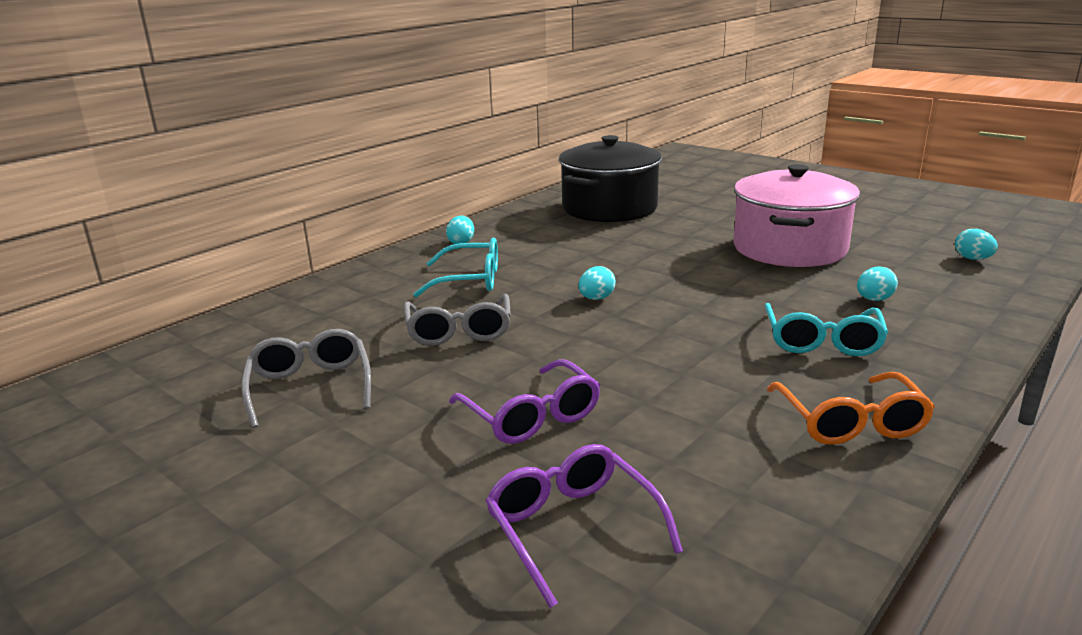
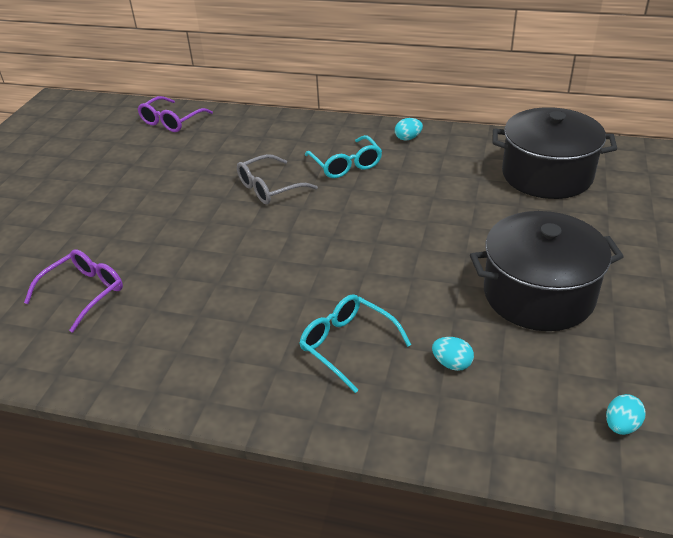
camera: 65 degrees right, 15 degrees up
grey glasses [242,329,371,428] -> none
purple glasses [449,359,600,444] -> purple glasses moved to [138,96,213,132]
turquoise egg [578,266,616,300] -> none
pink pot [733,164,860,267] -> black pot [470,211,624,331]
turquoise glasses [765,303,888,356] -> turquoise glasses turned 60 degrees clockwise [299,294,411,393]
orange glasses [767,372,935,445] -> none

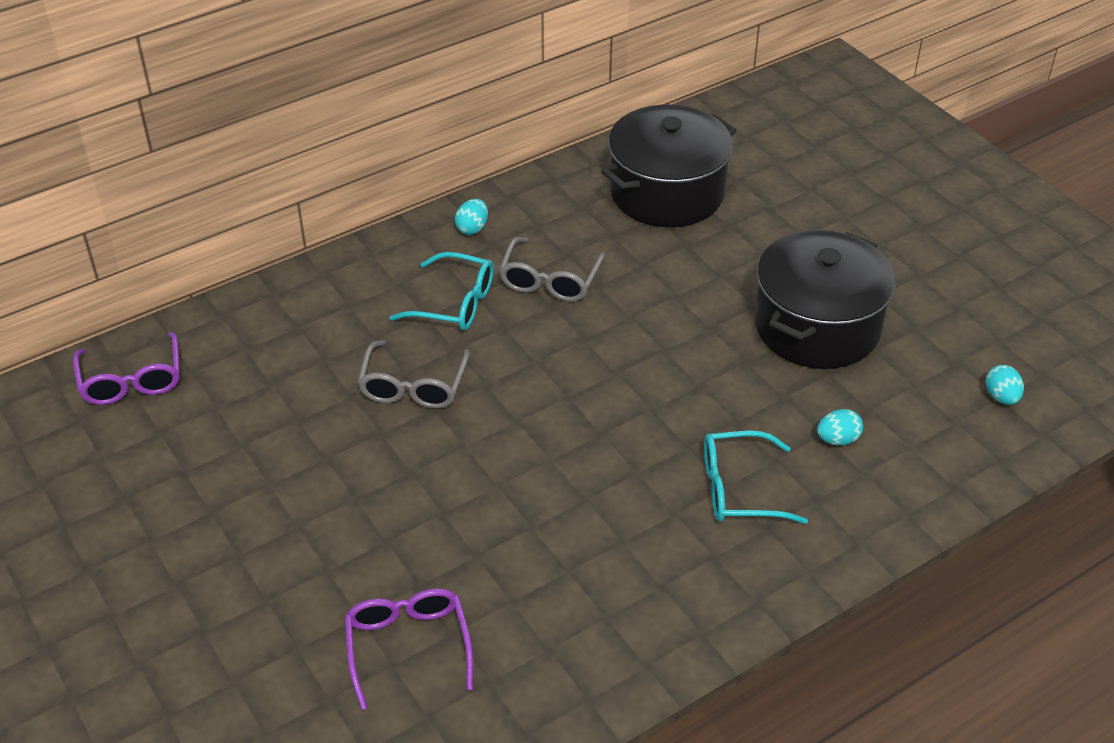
camera: 50 degrees left, 5 degrees up
none -> grey glasses [499,237,605,302]

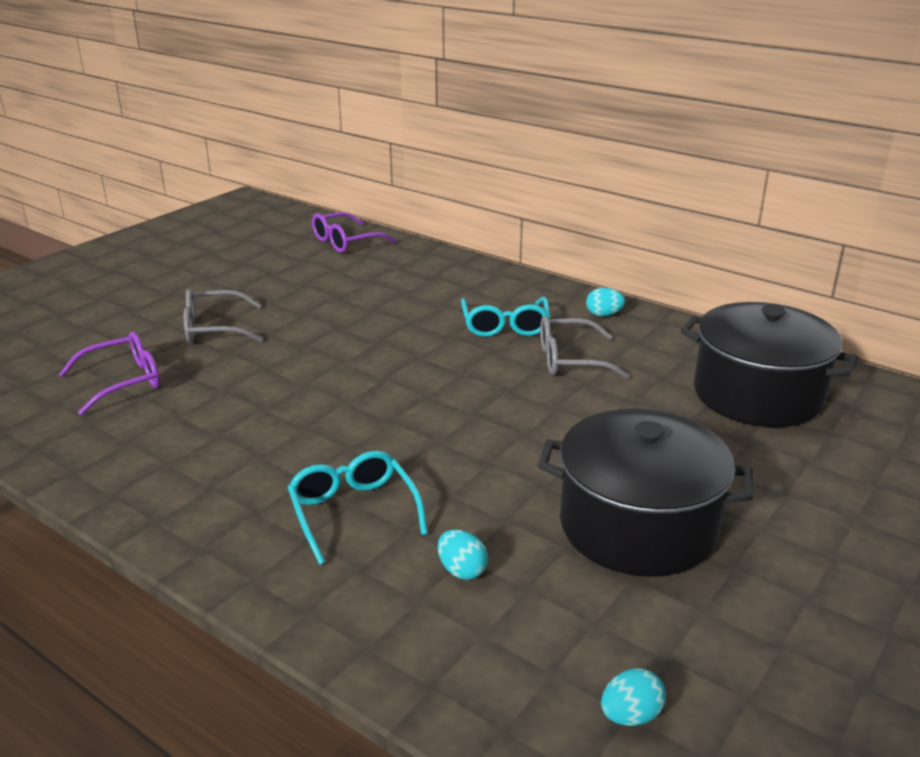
camera: 70 degrees right, 15 degrees down
grey glasses [358,340,470,408] -> grey glasses moved to [184,289,263,343]

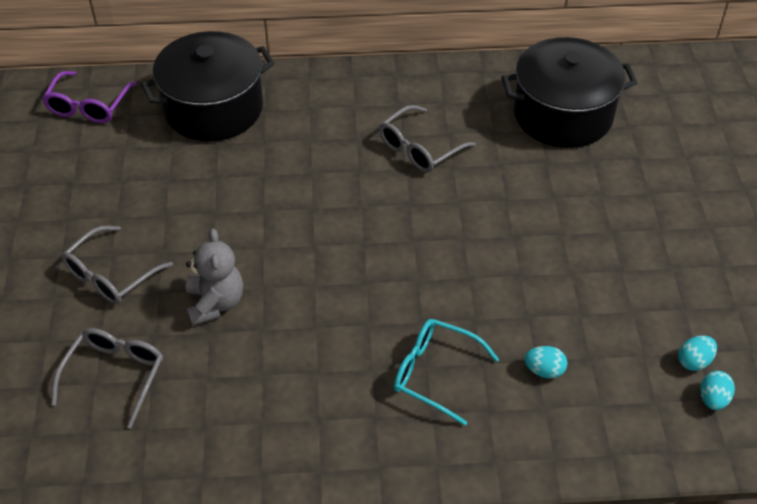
camera: 40 degrees left, 20 degrees up
purple glasses [59,332,160,415] -> grey glasses [51,328,163,428]
turquoise glasses [461,297,550,337] -> none
black pot [538,409,754,577] -> black pot moved to [141,31,275,141]
turquoise egg [586,288,625,316] -> turquoise egg moved to [678,335,717,371]
none -> grey teddy bear [186,229,243,326]

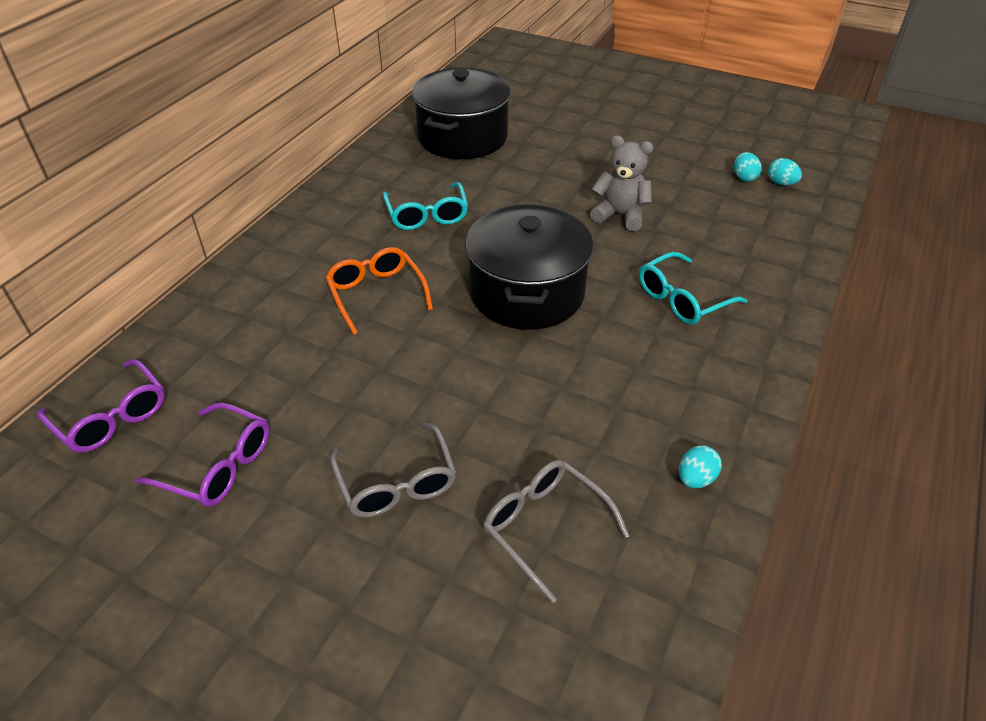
camera: 60 degrees left, 5 degrees down
black pot [141,31,275,141] -> black pot moved to [466,205,594,330]
grey teddy bear [186,229,243,326] -> grey teddy bear moved to [590,136,653,231]
grey glasses [379,105,476,173] -> turquoise glasses [383,182,468,230]
turquoise egg [524,346,567,378] -> turquoise egg moved to [679,445,722,488]
none -> purple glasses [136,403,269,507]
none -> orange glasses [325,247,433,335]

